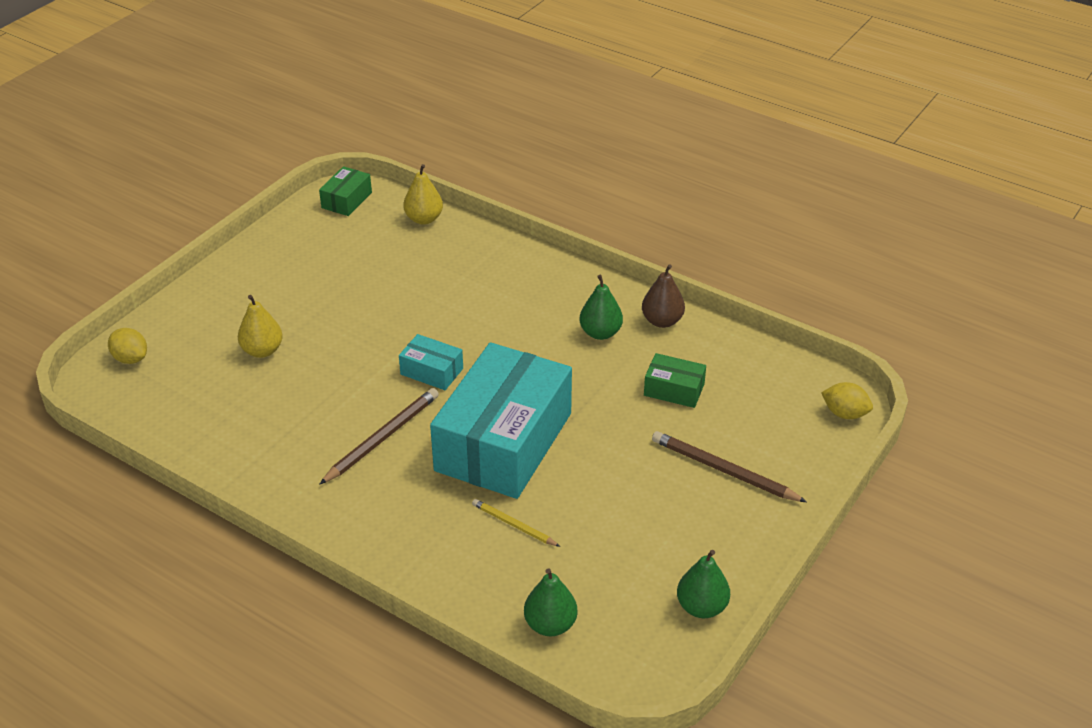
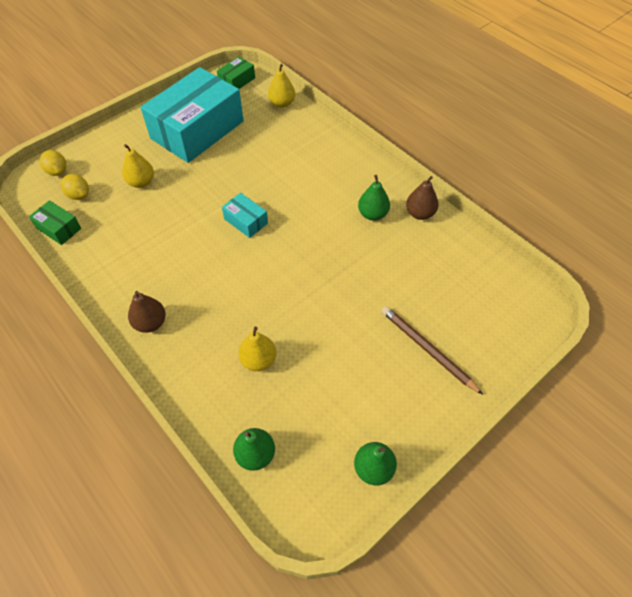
camera: 15 degrees right, 15 degrees up
brown pencil [319,388,439,485] -> none
turquoise box [430,342,572,499] -> turquoise box moved to [140,67,244,163]
yellow pencil [472,499,560,547] -> yellow pear [238,327,276,371]
green box [644,353,706,408] -> green box moved to [29,200,81,245]
yellow lemon [821,382,873,419] -> yellow lemon moved to [61,174,89,200]
none -> brown pear [128,291,166,333]

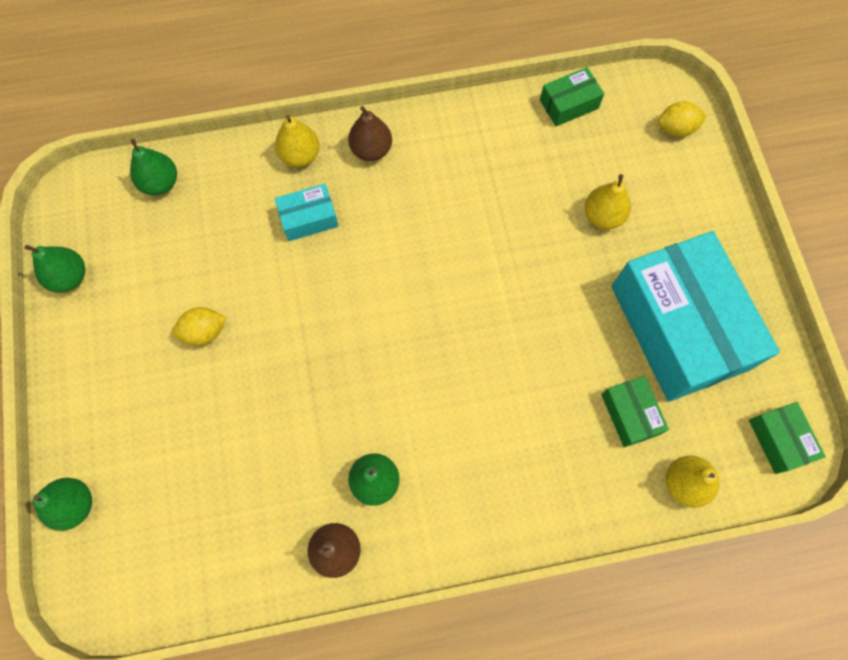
camera: 120 degrees right, 15 degrees up
yellow lemon [61,174,89,200] -> yellow lemon moved to [173,307,227,346]
turquoise box [222,193,268,238] -> turquoise box moved to [275,184,338,241]
yellow pear [238,327,276,371] -> yellow pear moved to [275,115,320,167]
brown pencil [381,306,483,395] -> none
none -> green pear [33,478,92,531]
none -> green box [602,376,669,447]

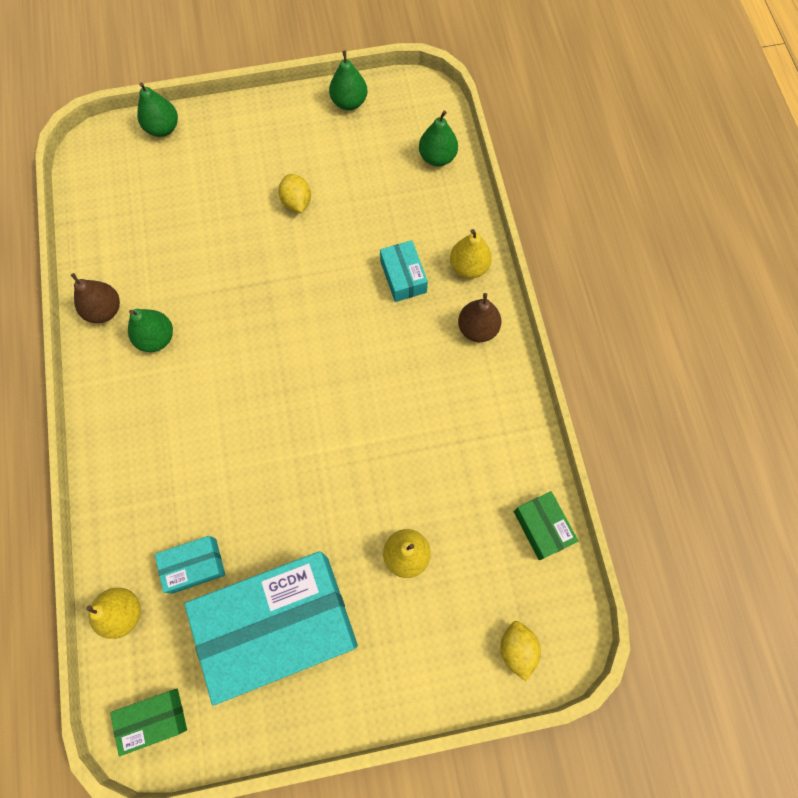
camera: 90 degrees right, 0 degrees up
green box [602,376,669,447] -> turquoise box [155,536,225,594]

